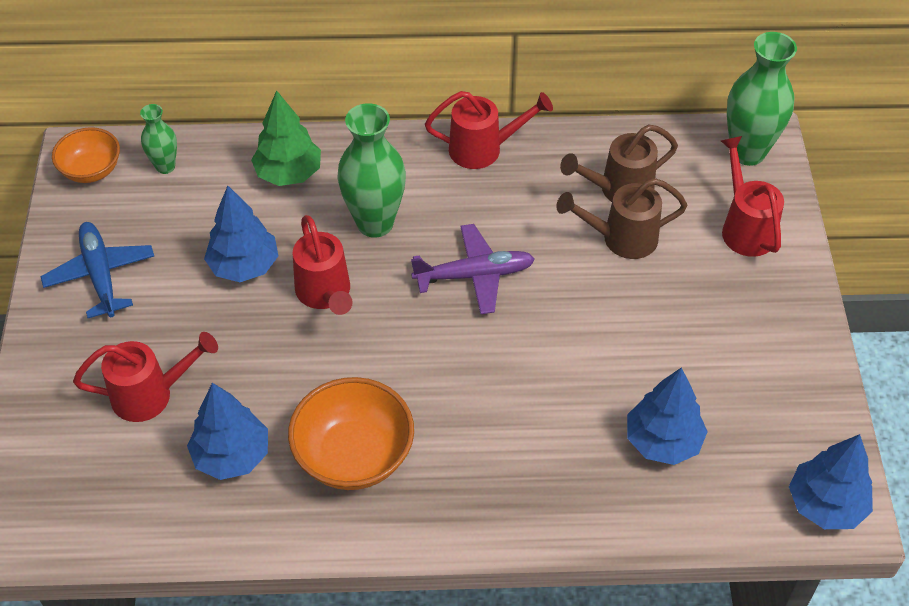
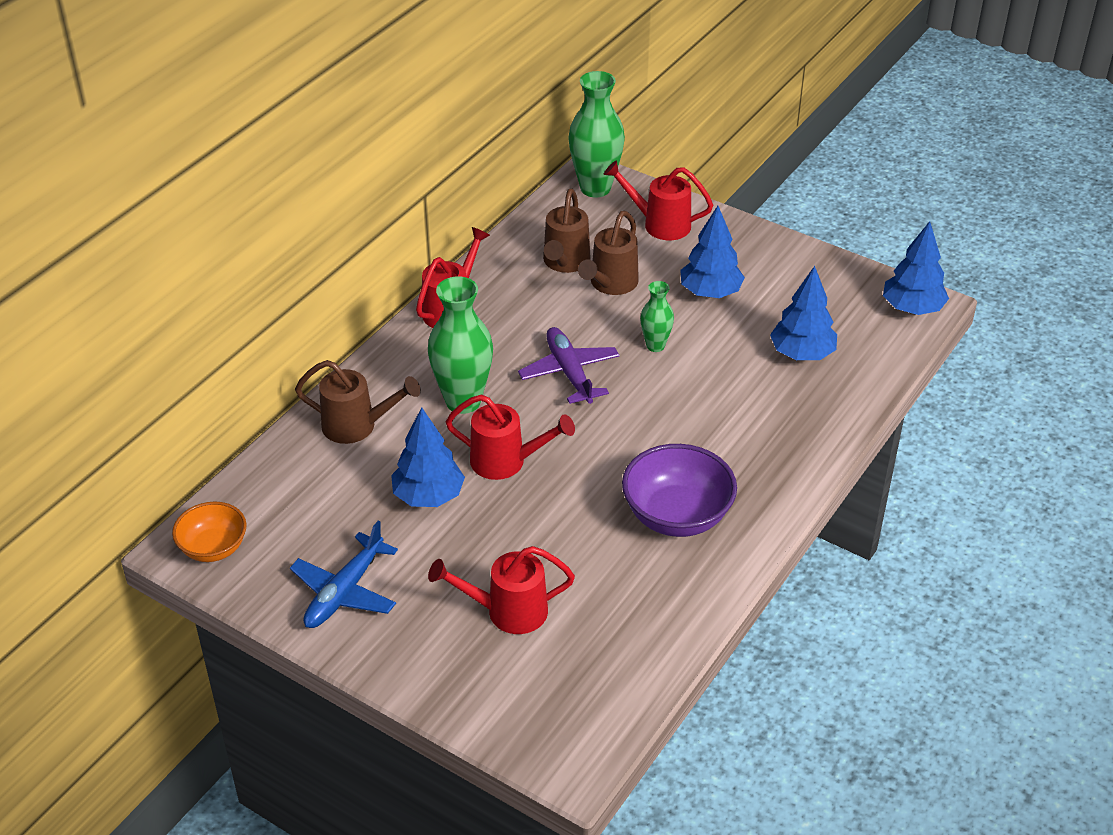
camera: 55 degrees left, 10 degrees down
blue plane [40,222,154,318] -> blue plane turned 75 degrees counterclockwise [290,521,398,628]
red watering can [73,332,218,422] -> red watering can turned 120 degrees counterclockwise [428,546,575,634]
green vase [140,104,177,174] -> green vase moved to [640,281,674,352]
blue tree [187,383,268,480] -> blue tree moved to [680,206,745,298]
green tree [251,90,321,186] -> brown watering can [295,360,421,444]
orange bowl [288,377,414,490] -> purple bowl [622,444,737,537]
purple plane [411,224,535,314] -> purple plane turned 45 degrees counterclockwise [518,327,620,404]

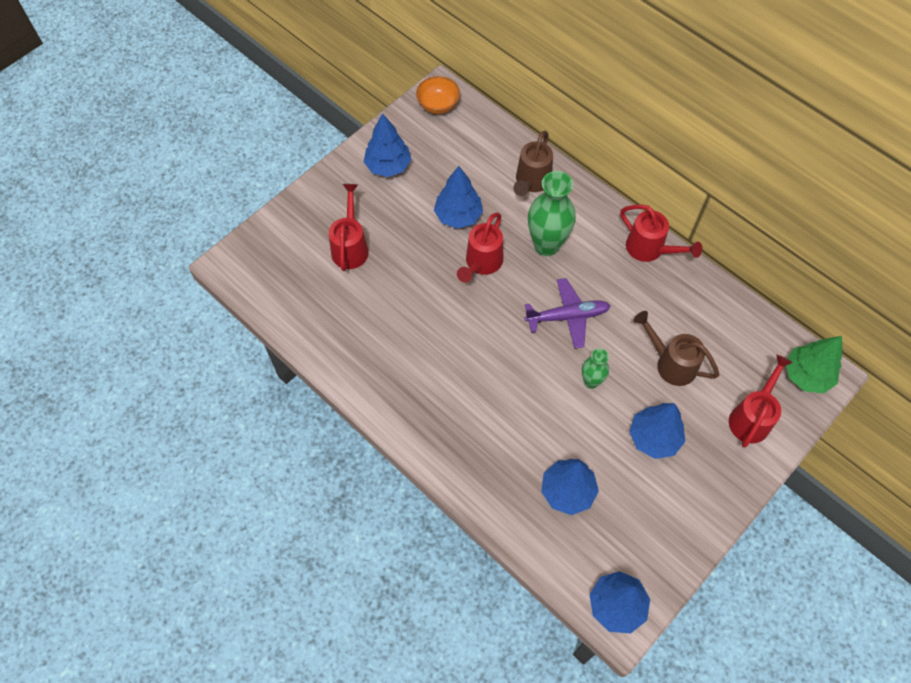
camera: 100 degrees right, 20 degrees up
blue plane [290,521,398,628] -> blue tree [364,113,412,177]
brown watering can [543,189,591,273] -> none
green vase [568,71,625,198] -> green tree [786,336,842,394]
purple bowl [622,444,737,537] -> none

